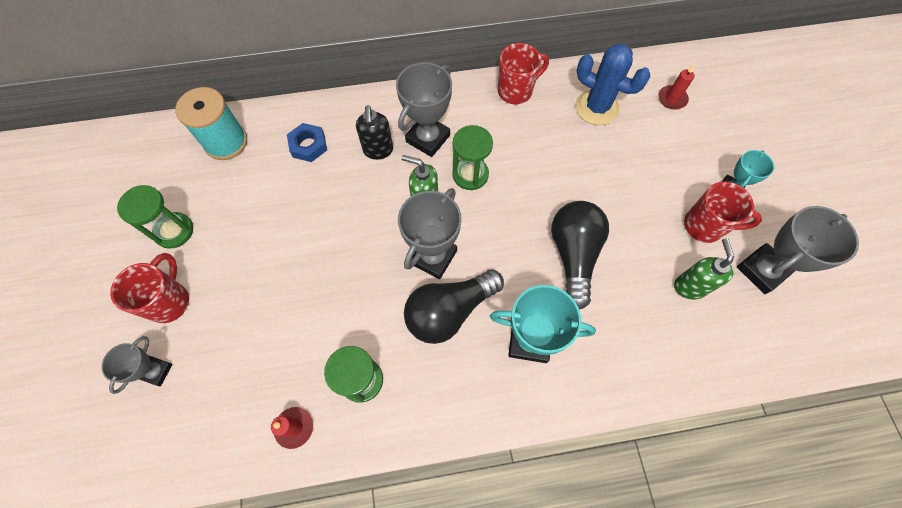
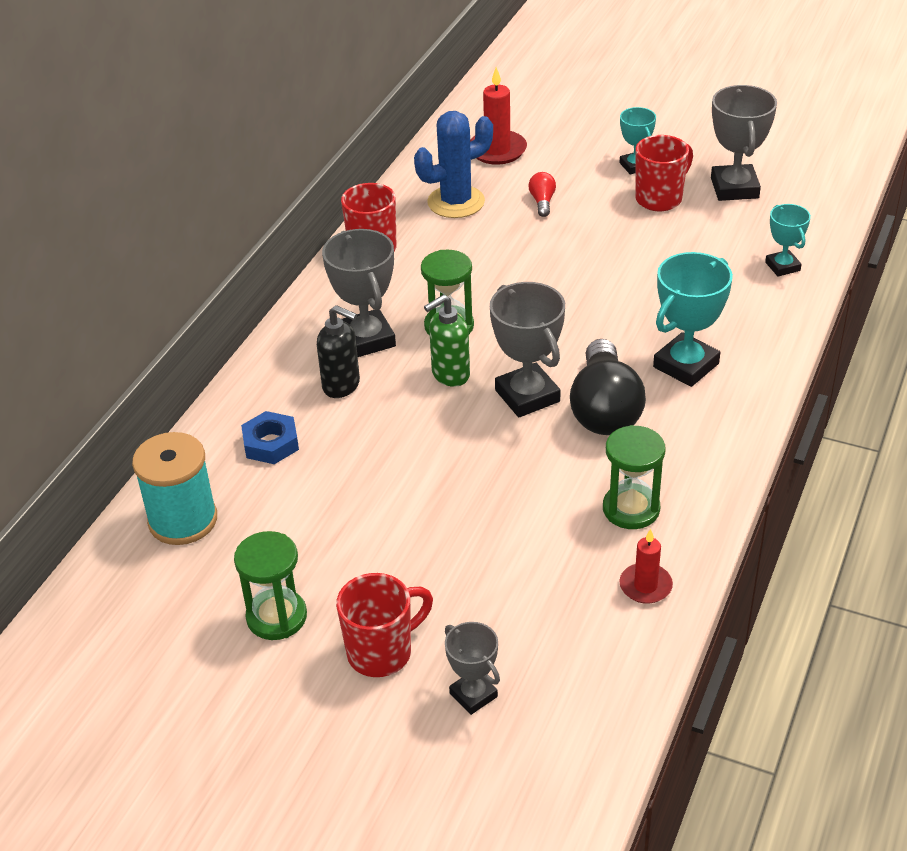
camera: 55 degrees left, 25 degrees down
red mug [110,253,189,323] -> red mug turned 105 degrees clockwise [336,573,433,677]
black light bulb [551,201,609,310] -> none
red candle [659,65,694,109] -> red candle [470,67,527,165], size x1.57
green soap dispenser [674,238,734,300] -> none
none -> red light bulb [529,172,556,217]
none -> turquoise trophy [765,204,811,276]

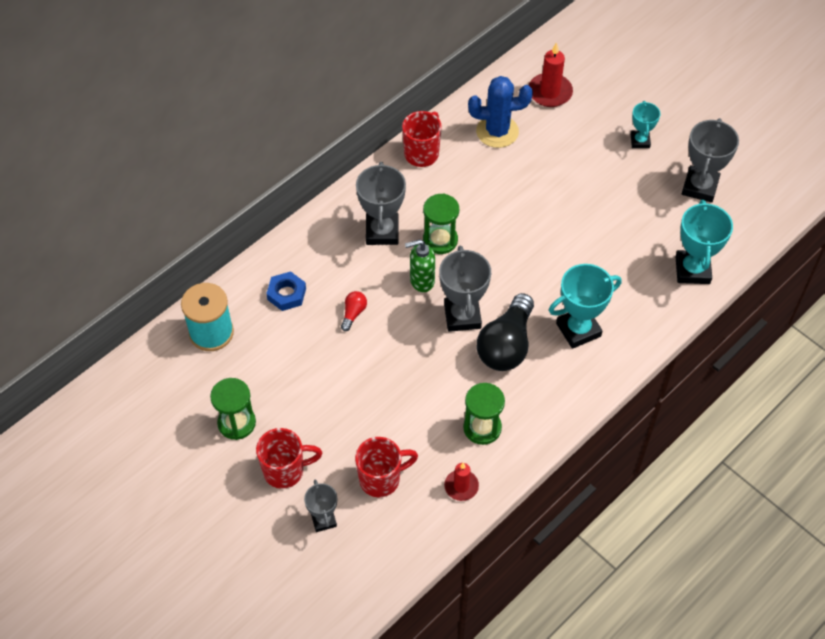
camera: 20 degrees right, 15 degrees up
black soap dispenser [317,305,360,398] -> none
red light bulb [529,172,556,217] -> red light bulb moved to [341,291,367,331]
red mug [635,135,693,211] -> red mug moved to [355,437,418,497]
turquoise trophy [765,204,811,276] -> turquoise trophy [676,200,733,284], size x1.70

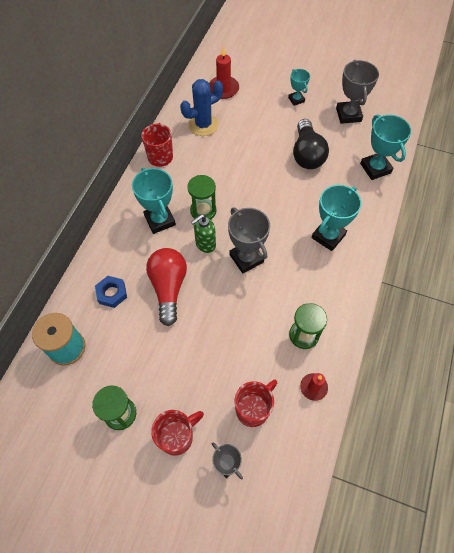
camera: 25 degrees left, 5 degrees up
red light bulb [341,291,367,331] -> red light bulb [146,248,187,326], size x2.26
grey trophy [356,162,406,245] -> turquoise trophy [132,168,176,234]
black light bulb [477,293,534,371] -> black light bulb moved to [293,119,329,169]

